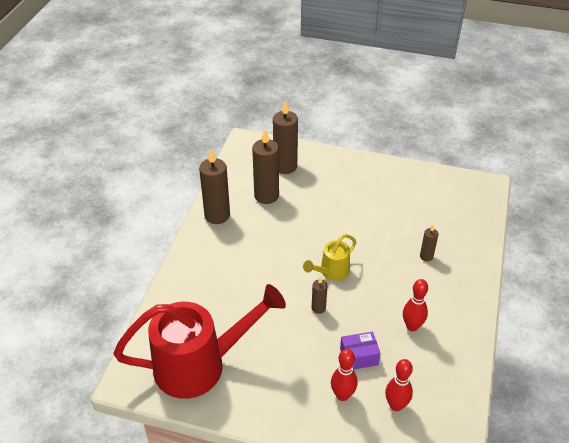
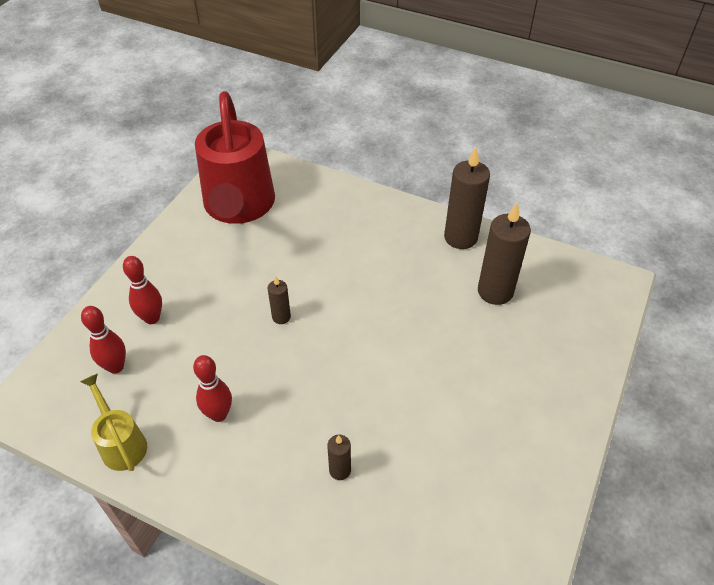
camera: 100 degrees right, 5 degrees up
brown candle [273,100,298,174] -> none
yellow watering can [303,234,356,281] -> yellow watering can moved to [80,373,147,471]
purple box [340,331,381,370] -> none

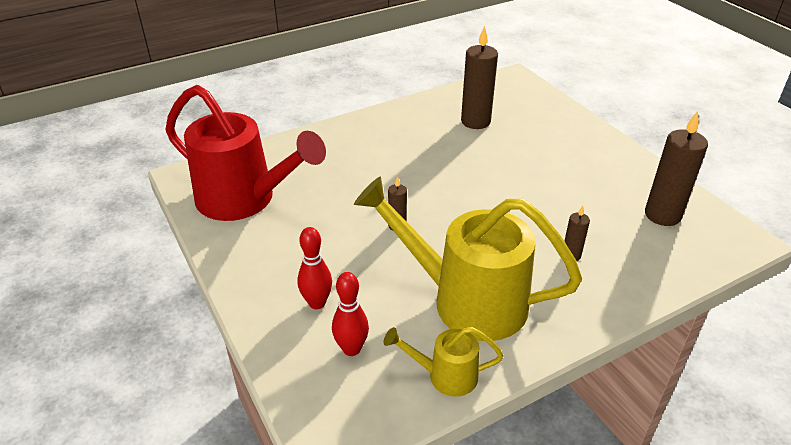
camera: 55 degrees left, 10 degrees down
red bowling pin [193,355,232,422] -> yellow watering can [354,176,582,341]
brown candle [444,147,490,249] -> brown candle moved to [645,111,708,226]

